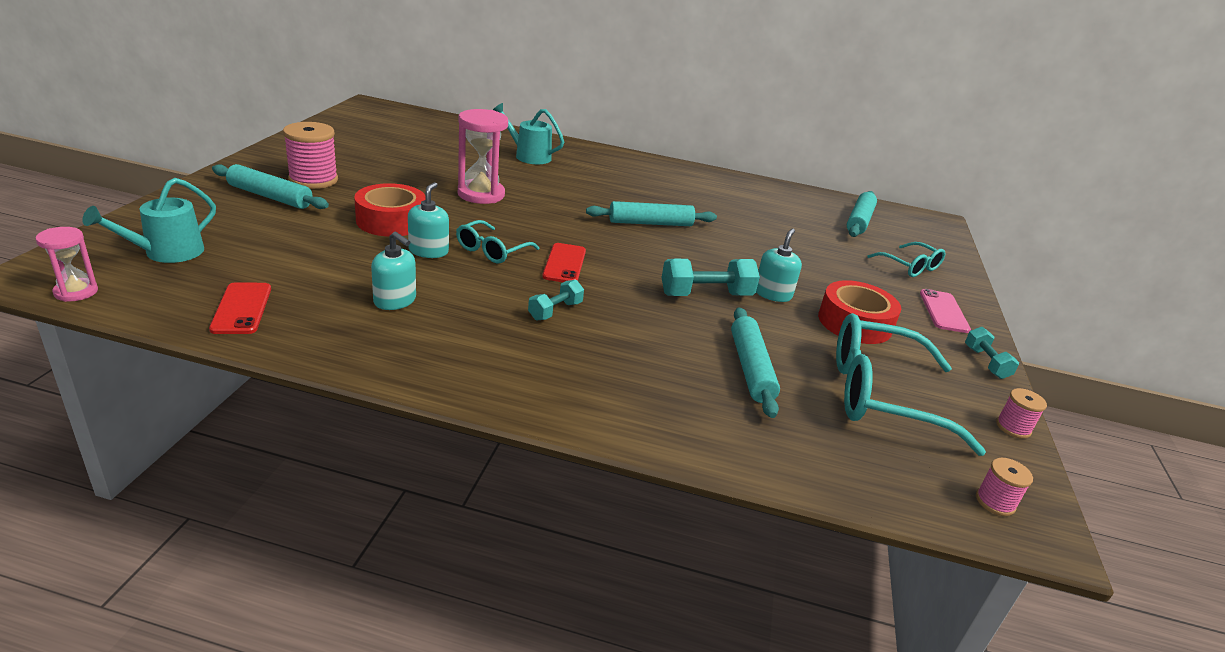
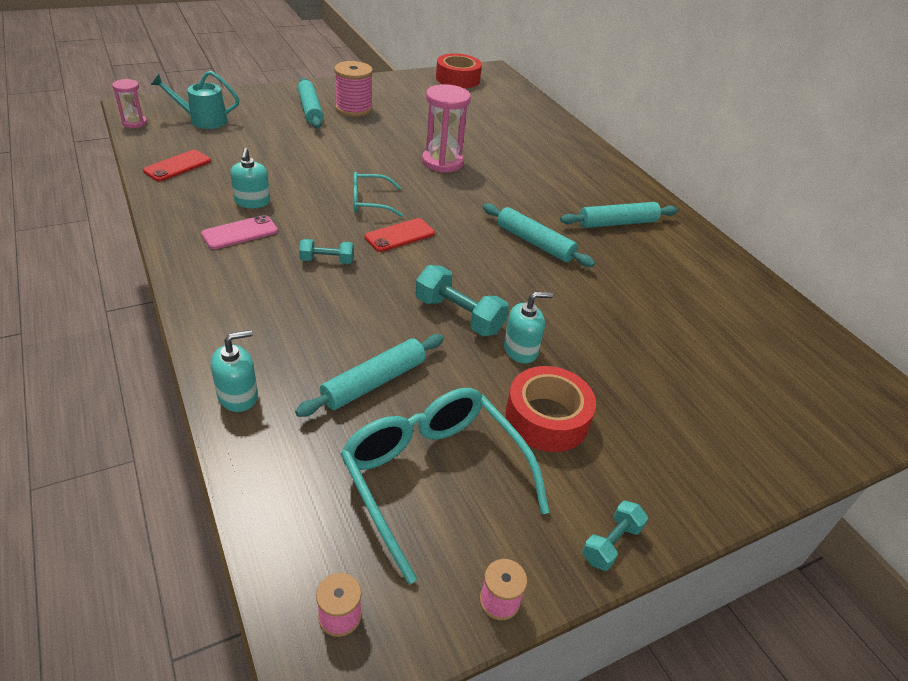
camera: 50 degrees right, 10 degrees up
red tape [354,183,425,237] -> red tape moved to [436,53,482,88]
turquoise soap dispenser [408,182,449,258] -> turquoise soap dispenser moved to [211,330,258,412]
turquoise watering can [493,103,564,164] -> none
turquoise rolling pin [847,191,877,237] -> turquoise rolling pin moved to [560,202,678,228]
turquoise glasses [867,242,945,277] -> none
pink phone [920,289,971,333] -> pink phone moved to [201,215,278,249]

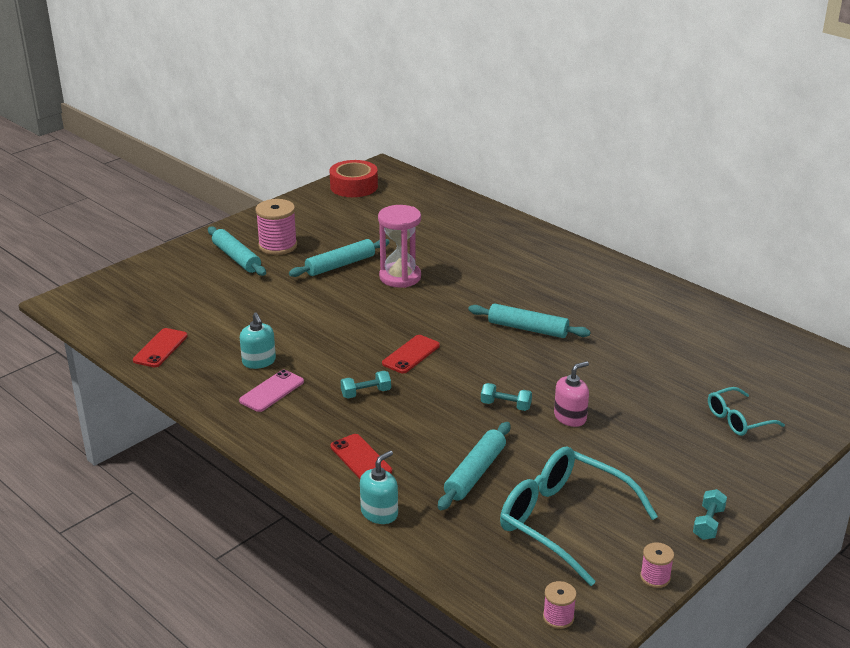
camera: 15 degrees left, 10 degrees down
pink hourglass [112,79,147,128] -> none
turquoise watering can [151,71,239,129] -> none
turquoise glasses [353,172,403,217] -> turquoise glasses moved to [708,387,785,436]
turquoise dumbbell [415,265,509,336] -> turquoise dumbbell [481,383,532,411], size x0.60
turquoise soap dispenser [504,292,553,364] -> pink soap dispenser [554,361,589,427]
red tape [505,366,596,452] -> none
turquoise rolling pin [560,202,678,228] -> turquoise rolling pin moved to [289,239,390,277]
none -> red phone [330,434,392,479]

